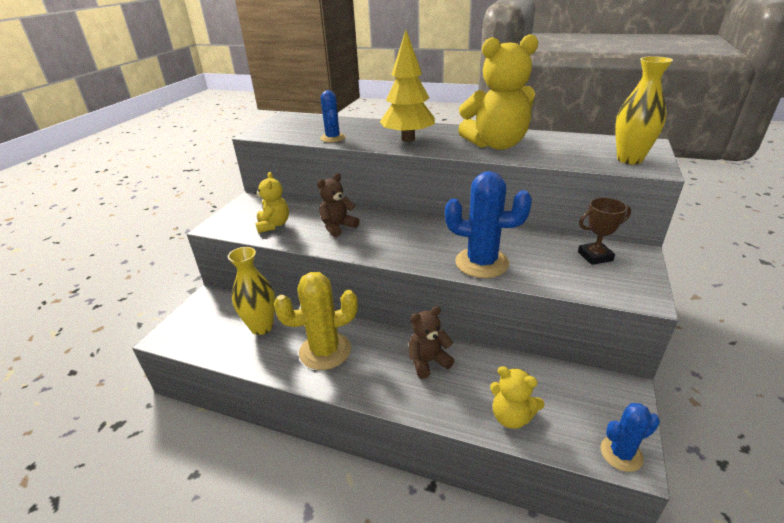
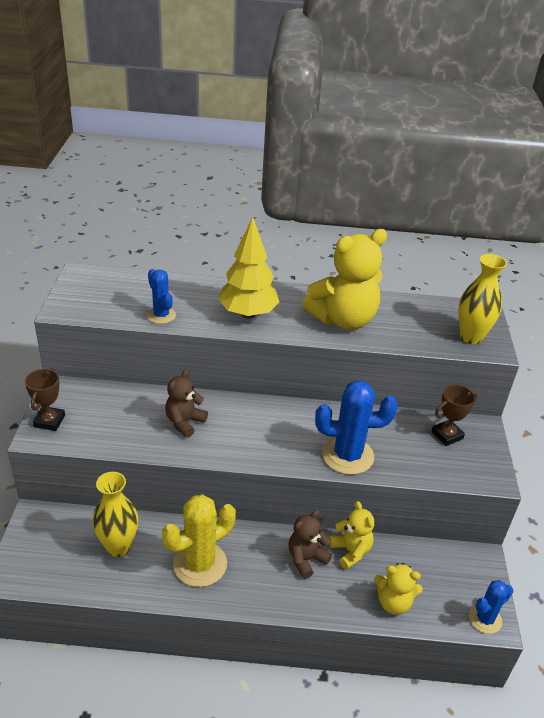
camera: 20 degrees left, 5 degrees up
yellow teddy bear [254,172,289,233] -> yellow teddy bear moved to [329,501,374,570]
none -> brown trophy [25,368,65,431]

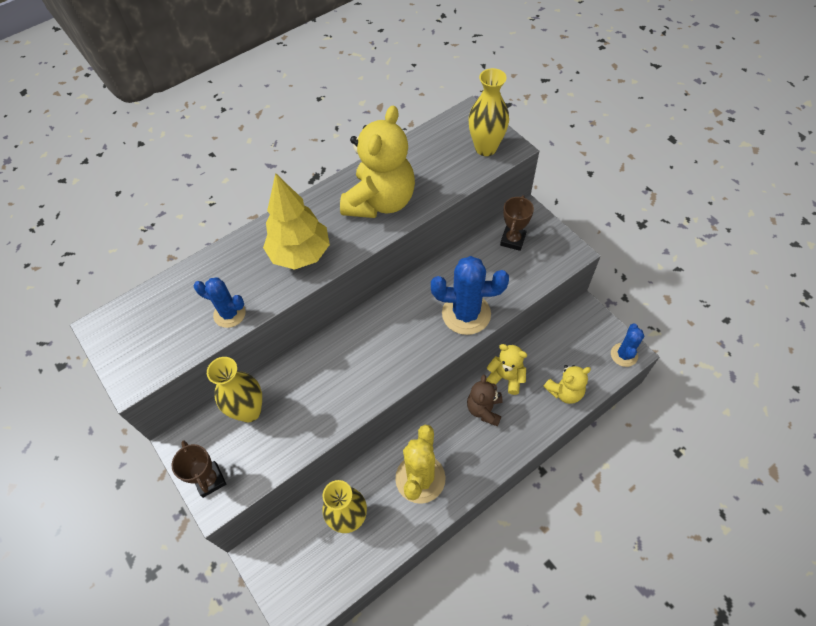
camera: 35 degrees left, 20 degrees up
brown teddy bear [165,369,208,438] -> none
blue cactus [315,380,398,475] -> blue cactus turned 45 degrees clockwise [431,256,509,335]
none -> yellow vase [207,357,262,422]

